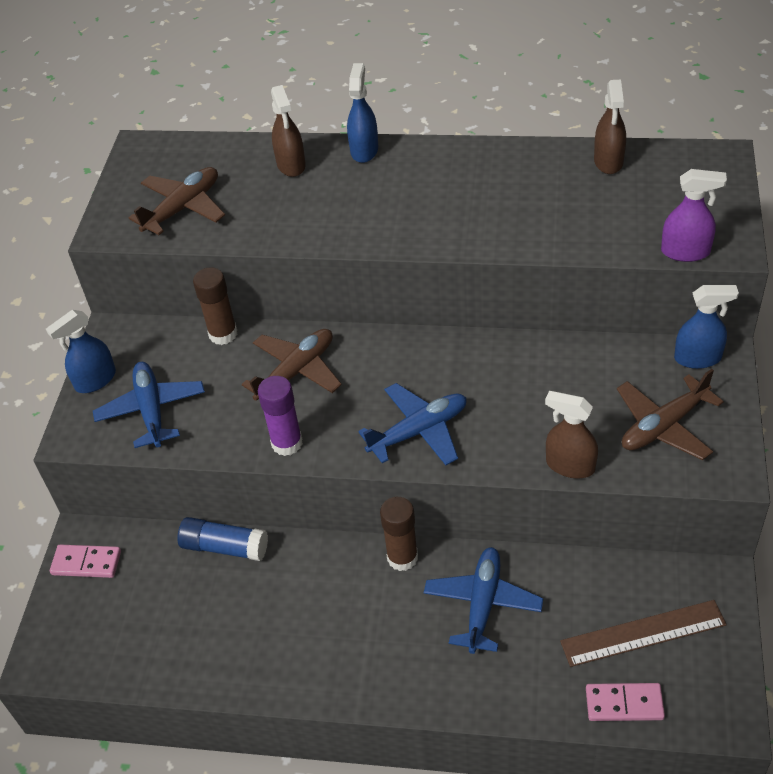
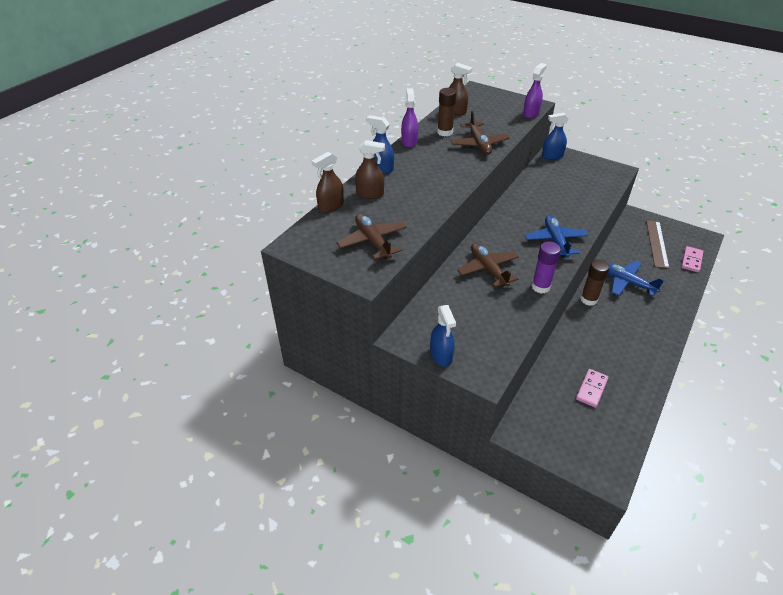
camera: 70 degrees left, 5 degrees down
pink domino [50,545,121,578] -> pink domino moved to [576,369,609,408]
blue plane [93,362,205,448] -> none
blue glue stick [177,517,268,561] -> none
brown glue stick [193,267,237,345] -> brown glue stick moved to [437,88,457,136]
brown spray bottle [545,391,598,478] -> brown spray bottle moved to [312,152,344,213]
brown plane [617,369,724,460] -> brown plane moved to [450,111,510,155]
blue spray bottle [674,285,739,369] -> blue spray bottle turned 120 degrees counterclockwise [542,113,569,160]
none -> purple spray bottle [401,88,418,148]

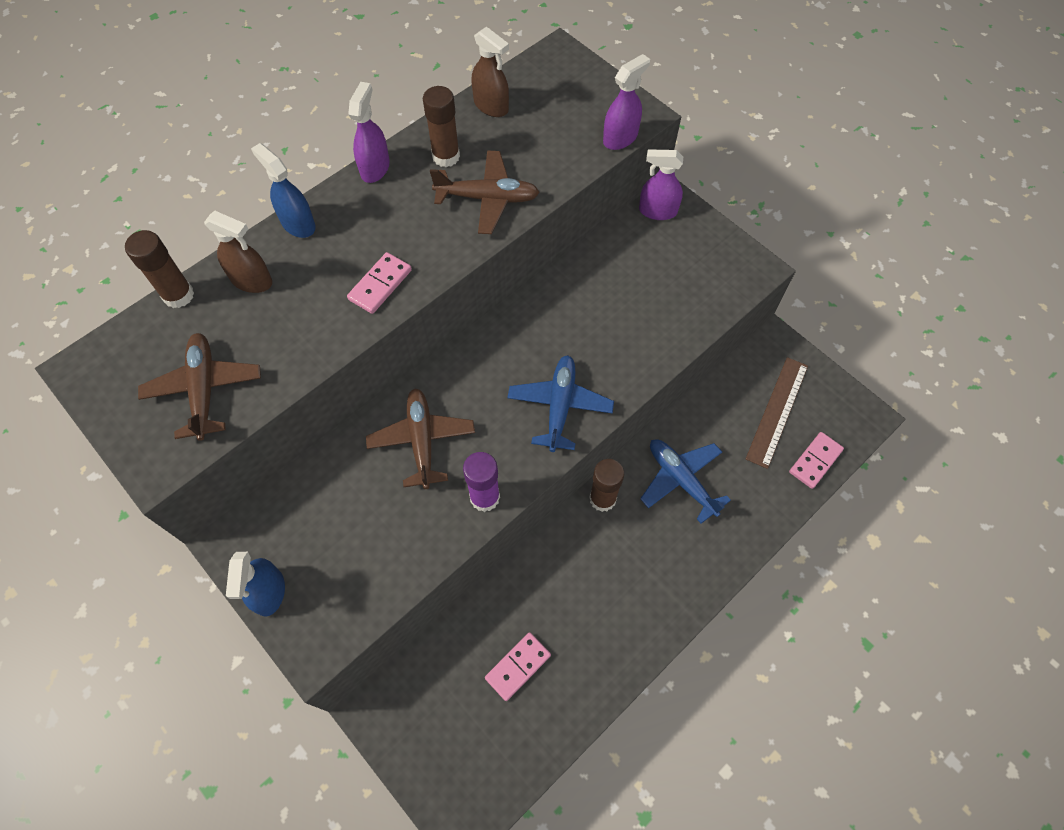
camera: 15 degrees right, 20 degrees up
brown spray bottle [312,152,344,213] -> brown glue stick [125,230,194,308]
brown plane [450,111,510,155] -> brown plane turned 90 degrees counterclockwise [430,150,540,234]
blue spray bottle [542,113,569,160] -> purple spray bottle [639,149,683,220]
none -> pink domino [347,252,412,314]

